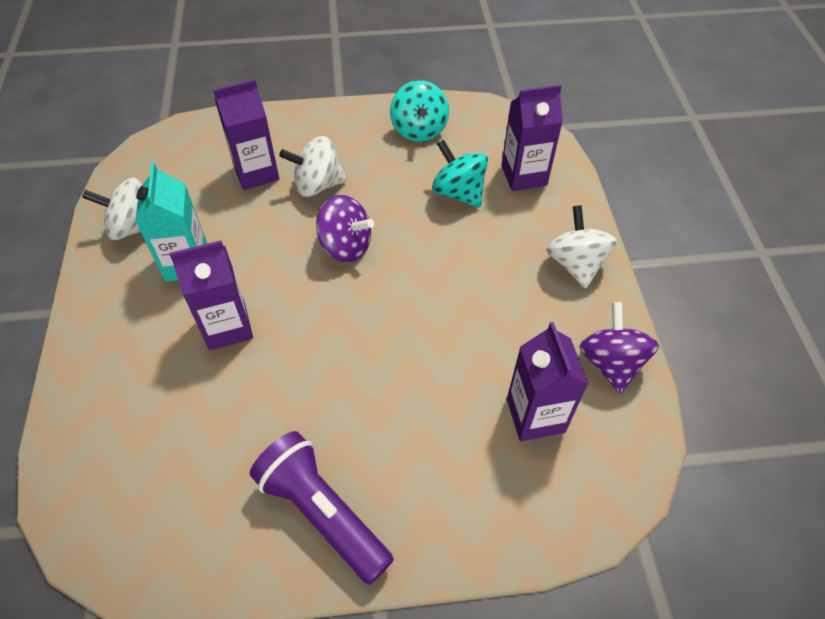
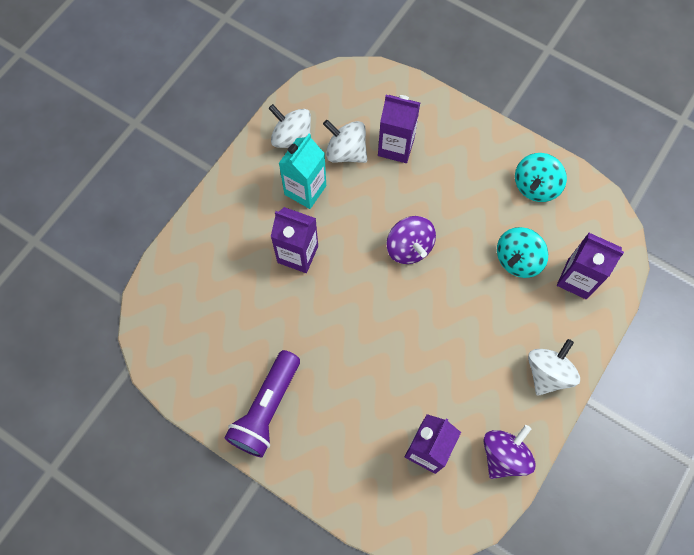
camera: 40 degrees right, 15 degrees up
purple flashlight [250,431,394,585] -> purple flashlight turned 150 degrees counterclockwise [224,350,300,458]
white spinning top [279,136,347,197] -> white spinning top moved to [323,120,367,163]
turquoise spinning top [432,140,488,208] -> turquoise spinning top turned 135 degrees counterclockwise [497,227,548,278]

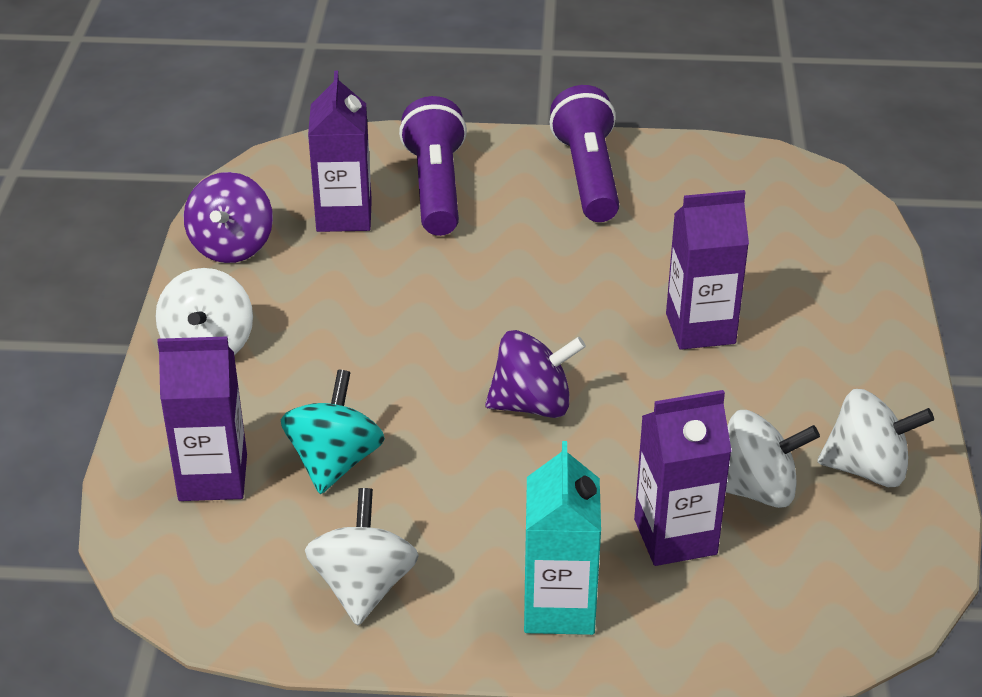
camera: 150 degrees right, 30 degrees down
turquoise carton [278,134,326,209] -> turquoise carton moved to [524,441,601,635]
purple spinning top [387,216,436,264] -> purple spinning top turned 135 degrees clockwise [485,330,586,418]
turquoise spinning top [515,153,567,202] -> white spinning top [305,488,419,626]
none -> purple flashlight [399,96,467,236]

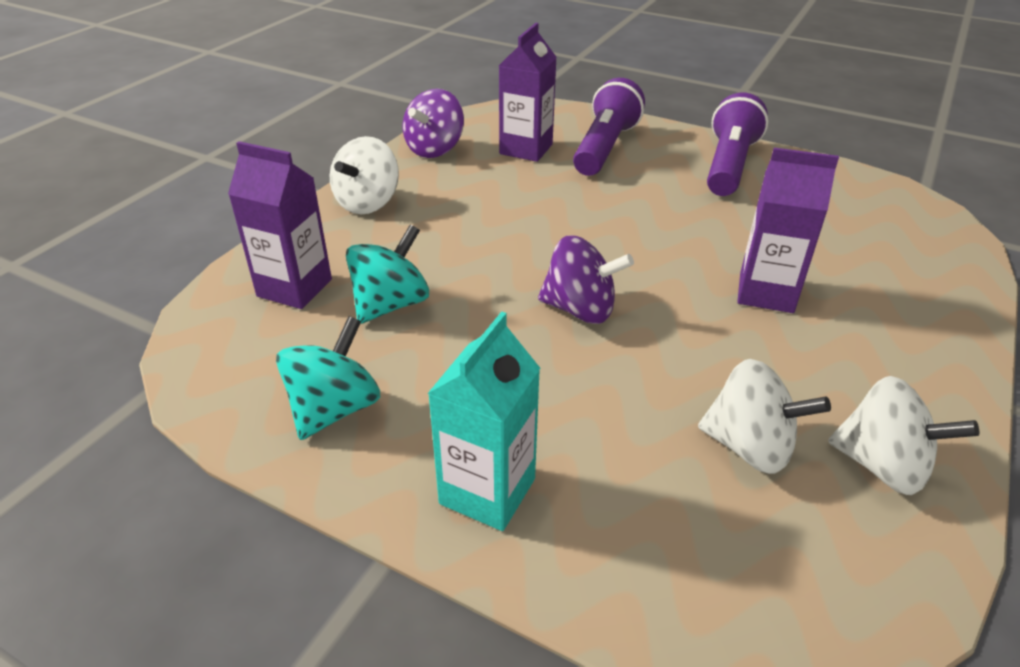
camera: 25 degrees right, 0 degrees up
white spinning top [305,488,419,626] -> turquoise spinning top [276,316,380,440]
purple carton [634,390,732,566] -> none

